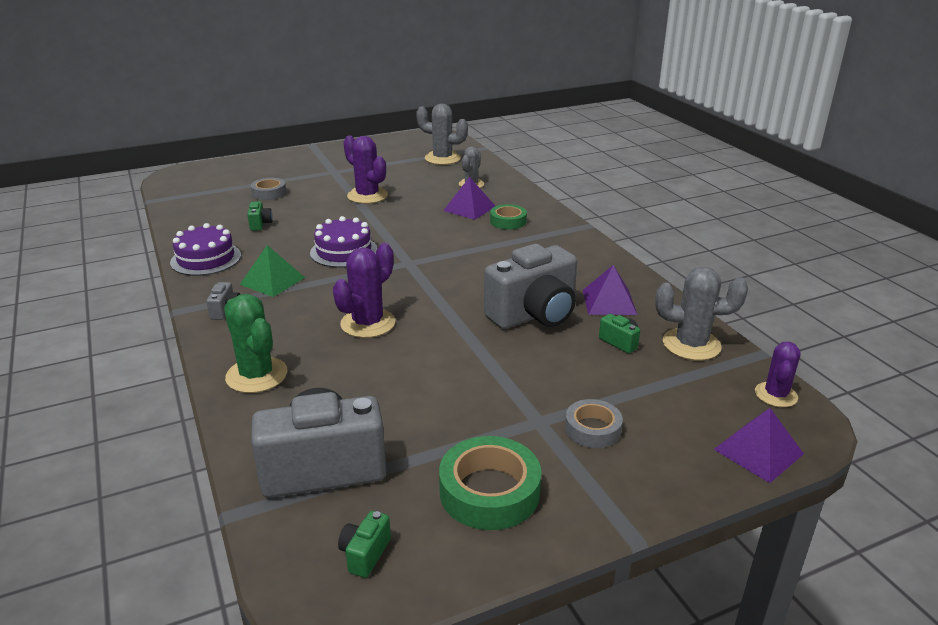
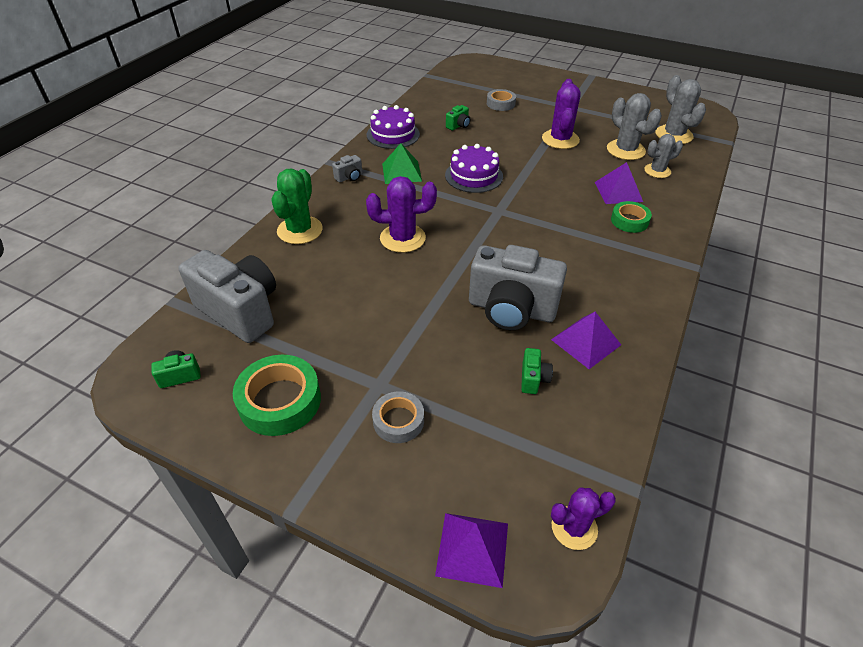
camera: 50 degrees right, 15 degrees up
grey cactus [655,266,748,361] -> grey cactus moved to [607,93,662,160]

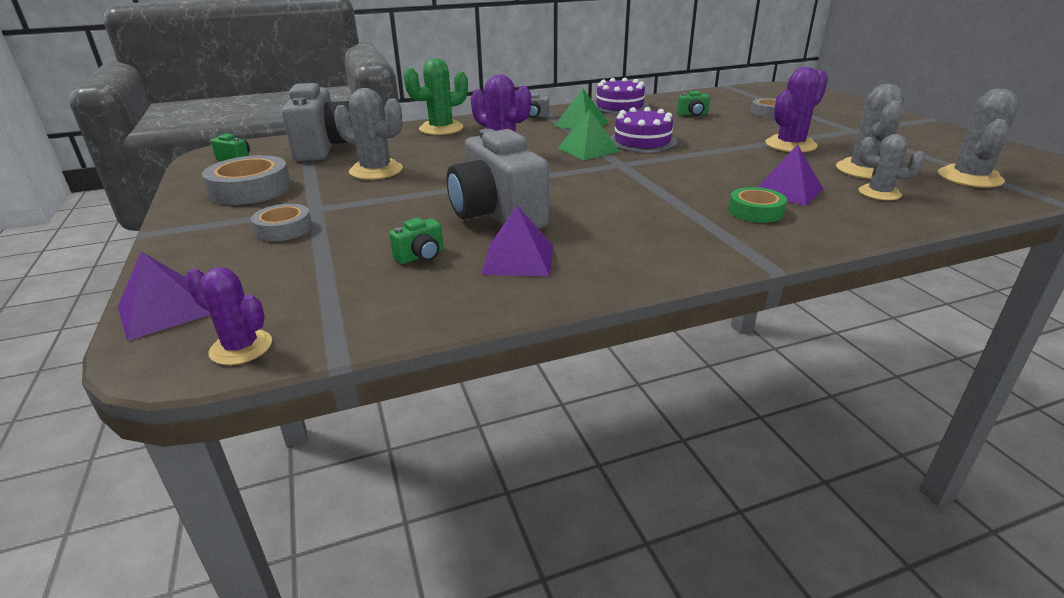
camera: 45 degrees right, 15 degrees down
green tape [233,355,321,436] -> grey tape [202,155,291,205]
none -> grey cactus [334,88,403,180]
none -> green pyramid [558,110,620,160]

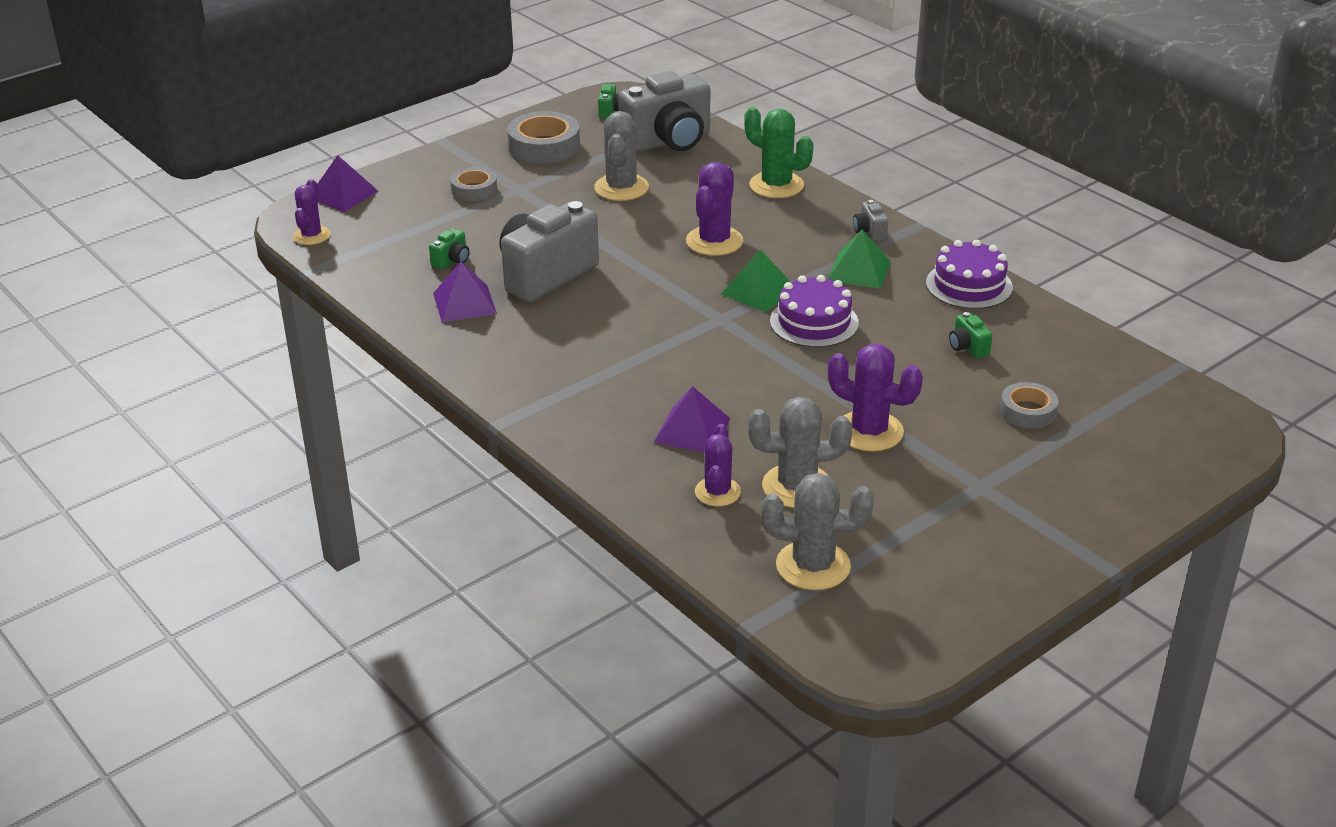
camera: 70 degrees right, 5 degrees up
green camera [389,218,443,264] -> green camera turned 90 degrees counterclockwise [429,228,469,270]
green tape [728,187,787,223] -> none
grey cactus [859,134,925,200] -> purple cactus [695,424,741,506]

